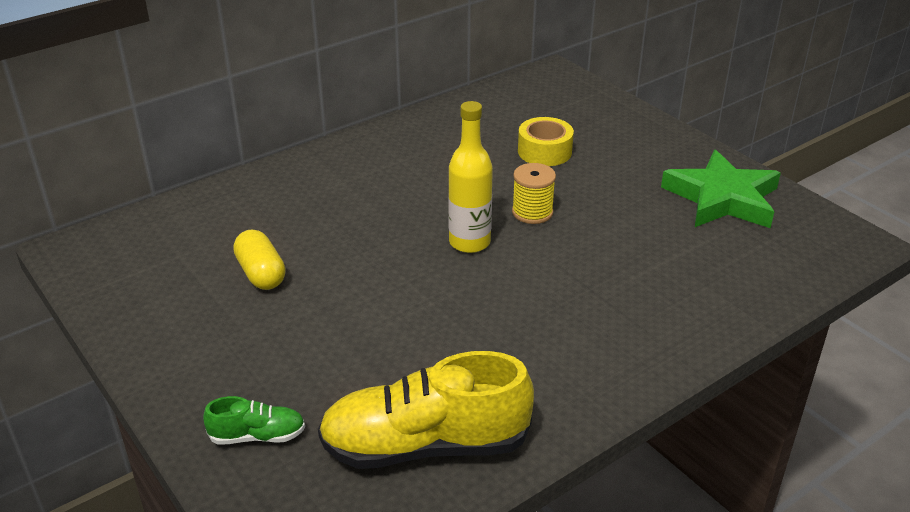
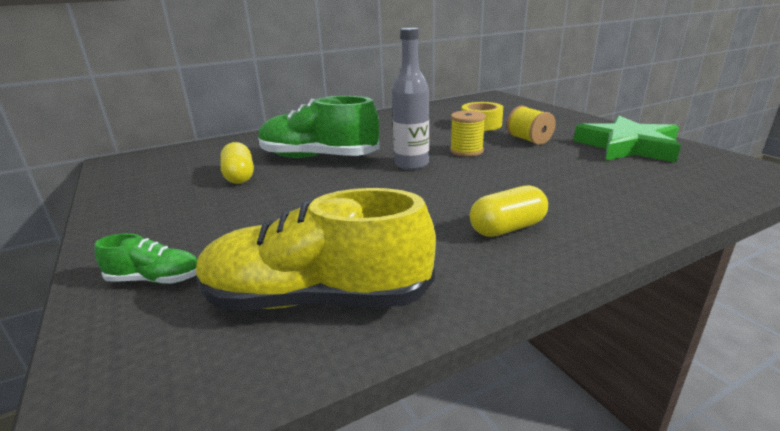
camera: 10 degrees right, 10 degrees down
yellow bottle [448,101,493,253] -> grey bottle [392,27,429,170]
none -> green shoe [258,96,380,158]
none -> yellow capsule [470,185,548,237]
none -> yellow spool [506,106,556,145]

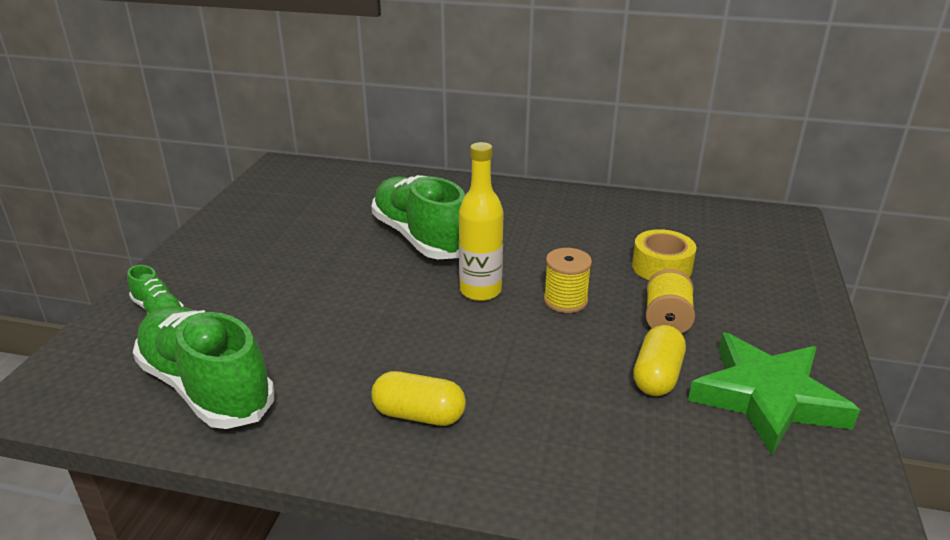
camera: 40 degrees right, 5 degrees up
yellow shoe [196,188,436,311] -> green shoe [133,306,274,429]
yellow capsule [220,142,254,184] -> yellow capsule moved to [633,325,686,396]
grey bottle [392,27,429,170] -> yellow bottle [459,142,504,301]

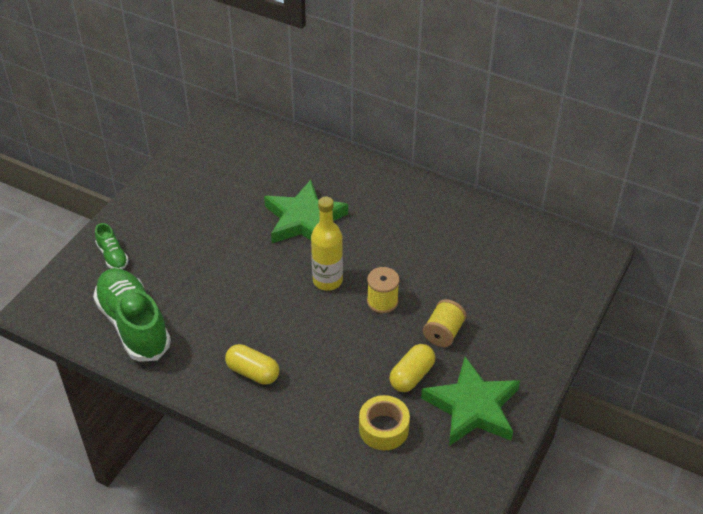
camera: 15 degrees right, 15 degrees up
green shoe [371,175,465,259] -> green star [264,180,348,243]
yellow tape [632,229,696,280] -> yellow tape moved to [359,395,410,450]

